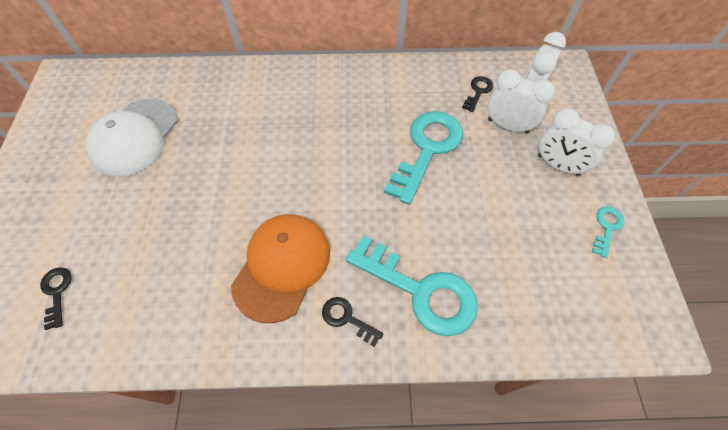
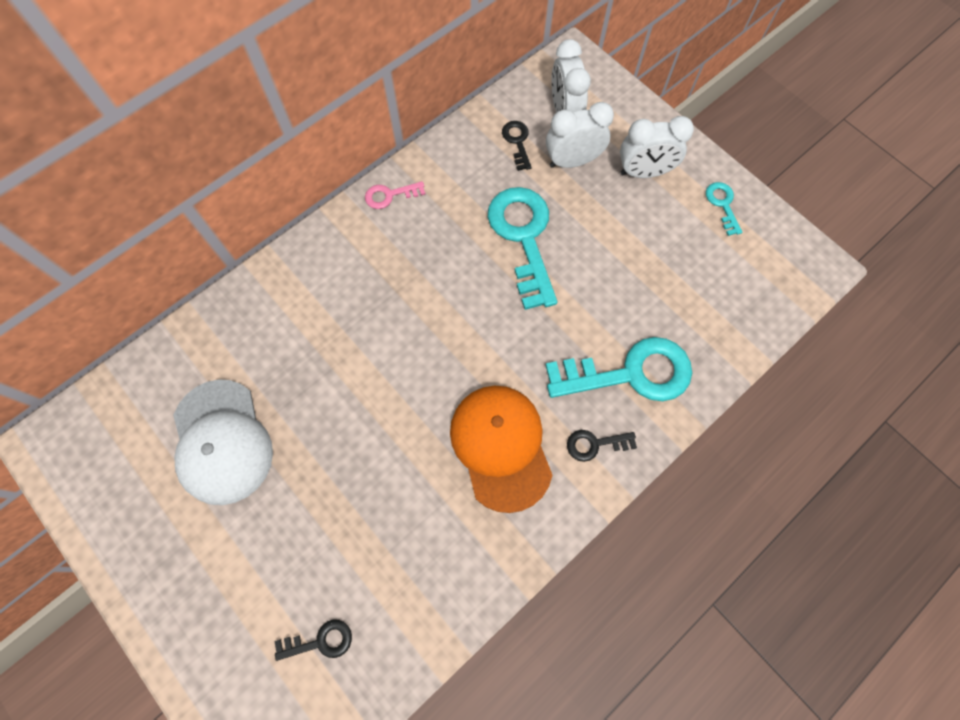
camera: 40 degrees left, 10 degrees up
black key [40,267,72,330] -> black key turned 135 degrees clockwise [274,619,352,661]
none -> pink key [365,181,425,209]

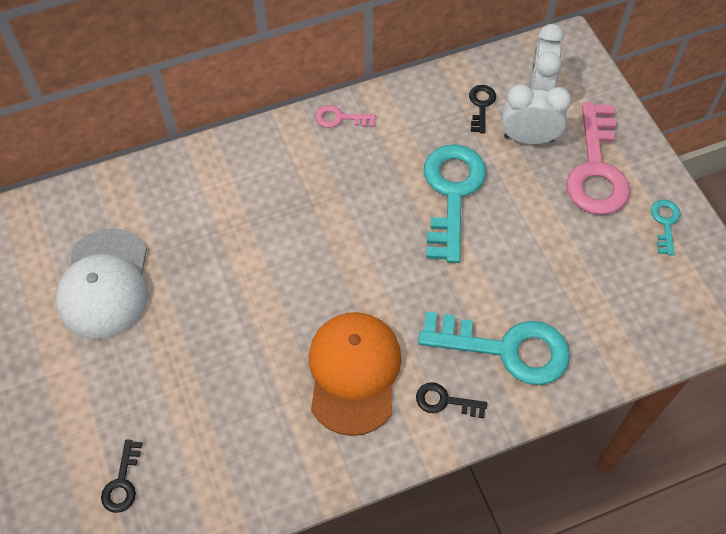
camera: 20 degrees right, 10 degrees down
black key [274,619,352,661] -> black key turned 90 degrees clockwise [101,439,142,513]
white clock [620,116,694,178] -> pink key [566,102,630,215]

